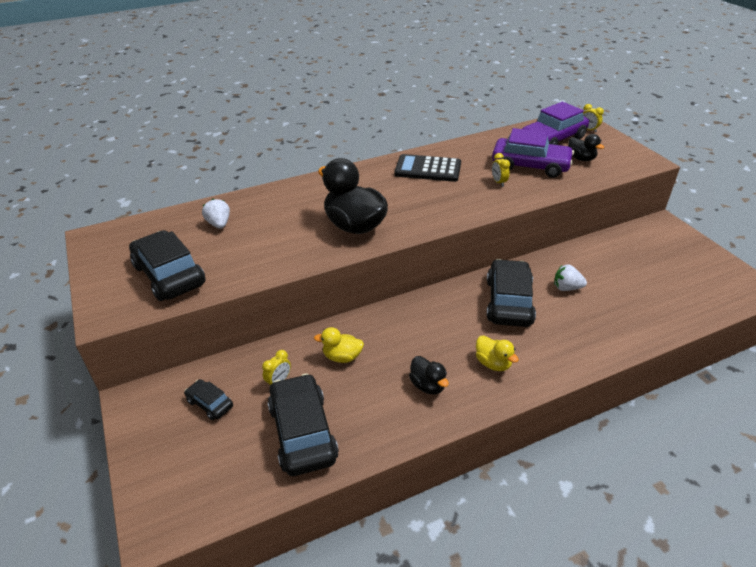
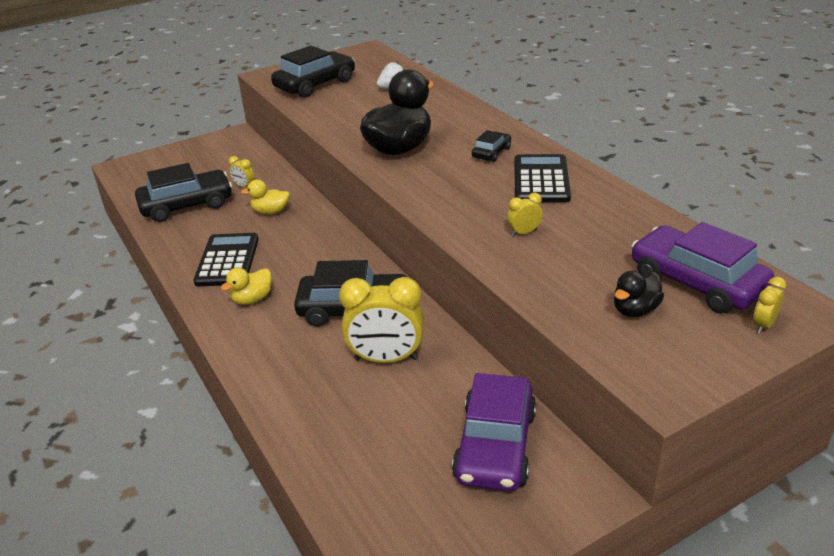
camera: 85 degrees right, 5 degrees down
black car [184,379,233,420] -> black car moved to [472,130,511,162]
yellow duck [314,327,364,363] -> yellow duck turned 90 degrees counterclockwise [241,180,290,214]
black duck [409,356,449,394] -> black calculator [193,233,259,287]
purple car [492,128,574,178] -> purple car moved to [452,373,536,491]
white strawberry [554,265,587,291] -> yellow clock [339,277,424,363]

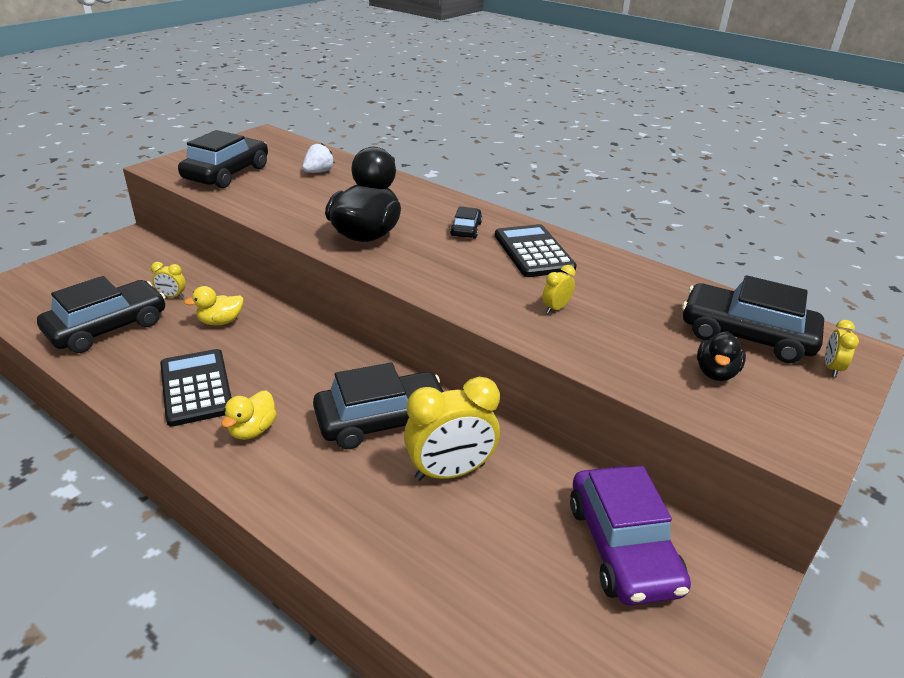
camera: 25 degrees left, 0 degrees up
purple car [631,222,774,314] -> black car [682,275,824,363]

